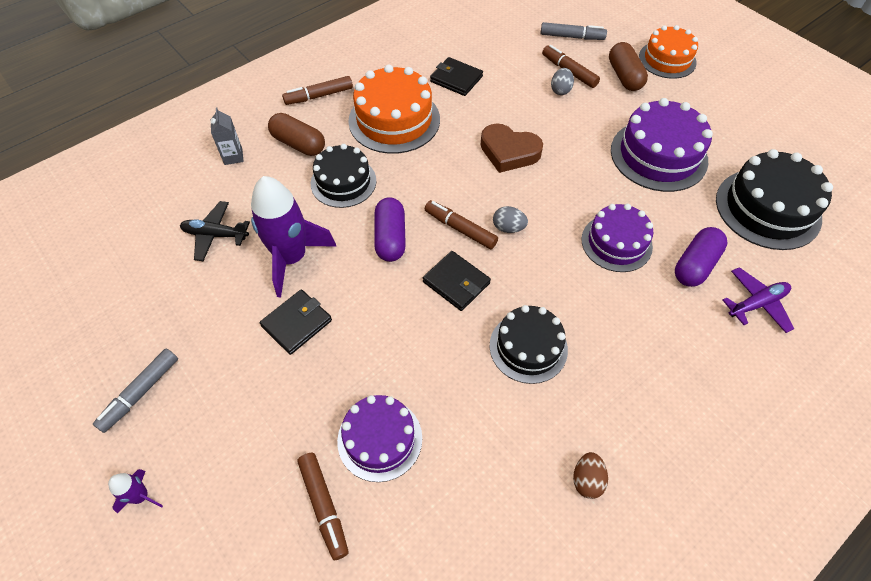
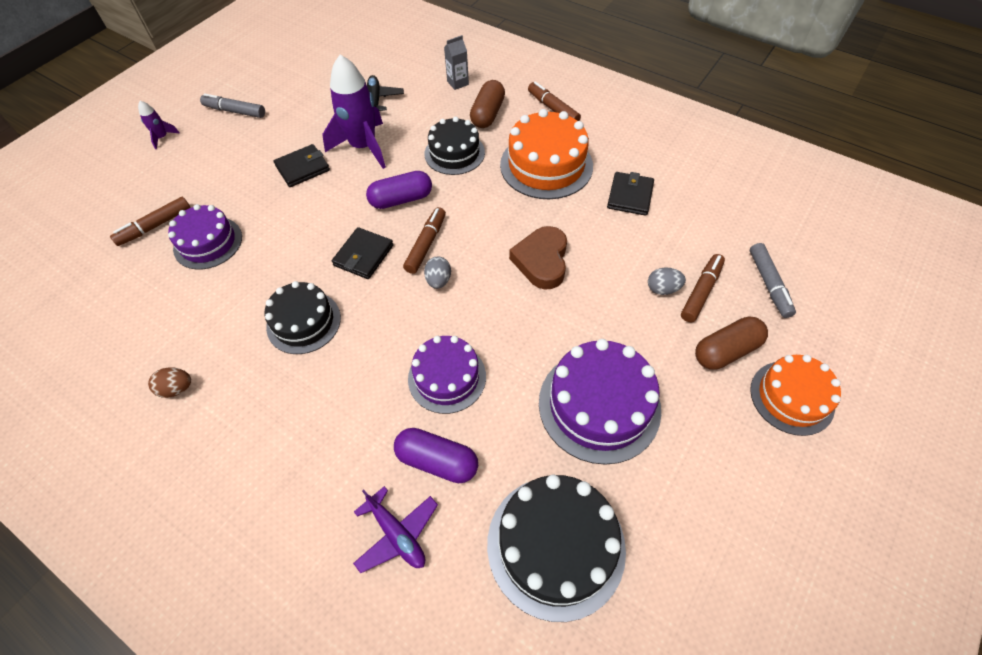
camera: 75 degrees right, 0 degrees up
black wallet [260,289,332,355] -> black wallet turned 60 degrees counterclockwise [274,144,330,187]

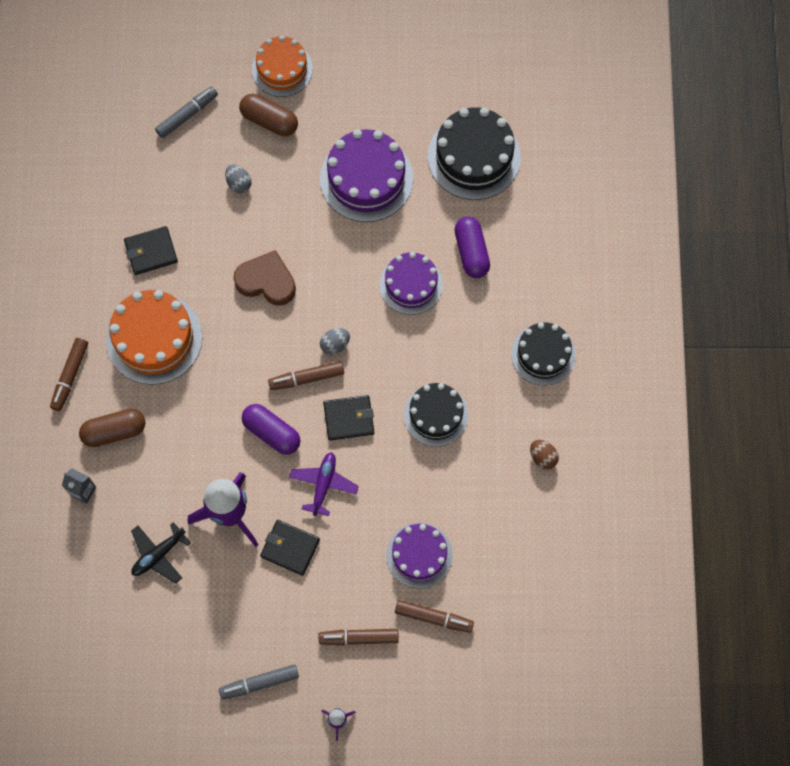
camera: 125 degrees left, 15 degrees up
grey marker [200,93,265,118] -> grey marker turned 90 degrees clockwise [219,664,299,700]
purple plane [353,486,438,573] -> purple plane moved to [289,452,359,516]
black cake [425,117,485,175] -> black cake moved to [511,322,576,386]
brown heart [509,226,567,289] -> brown heart turned 135 degrees counterclockwise [233,250,296,306]
brown marker [681,254,725,322] -> brown marker moved to [319,629,399,646]

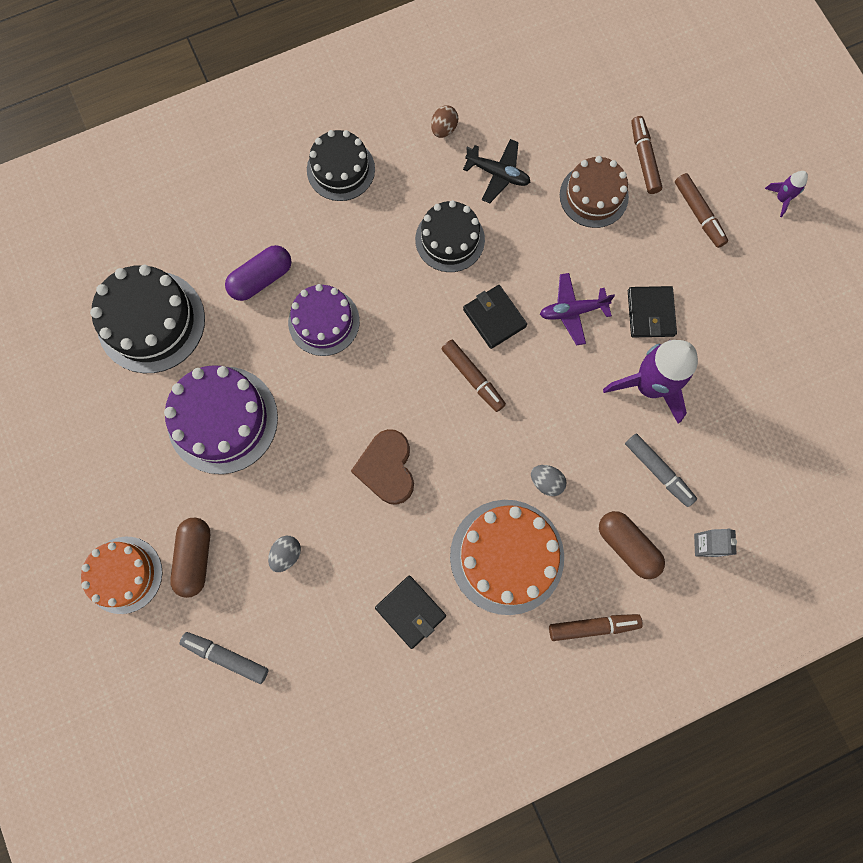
camera: 115 degrees left, 5 degrees up
black plane [131,522,191,584] -> black plane moved to [463,139,531,203]
grey marker [219,664,299,700] -> grey marker moved to [625,434,697,507]
purple capsule [242,404,300,455] -> none
grey egg [320,328,350,355] -> grey egg moved to [531,465,567,496]
purple cake [386,523,453,588] -> brown cake [560,156,629,228]

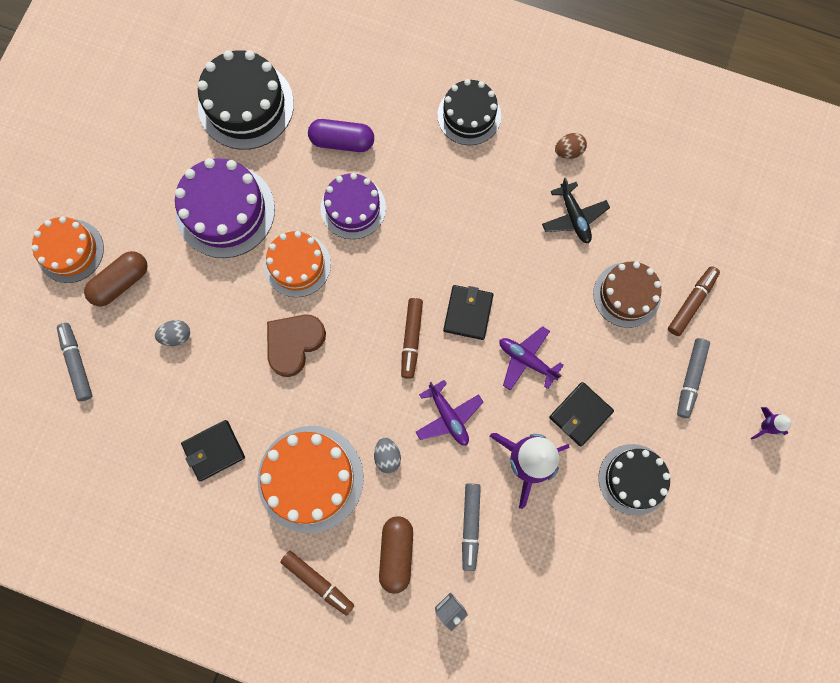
camera: 45 degrees right, 0 degrees up
black wallet [375,575,446,649] -> black wallet turned 60 degrees clockwise [181,420,245,481]
black cake [415,200,485,272] -> black cake moved to [598,444,670,515]
brown marker [675,173,728,248] -> grey marker [677,338,710,418]
none -> orange cake [264,231,331,297]
none -> purple plane [416,380,483,446]

